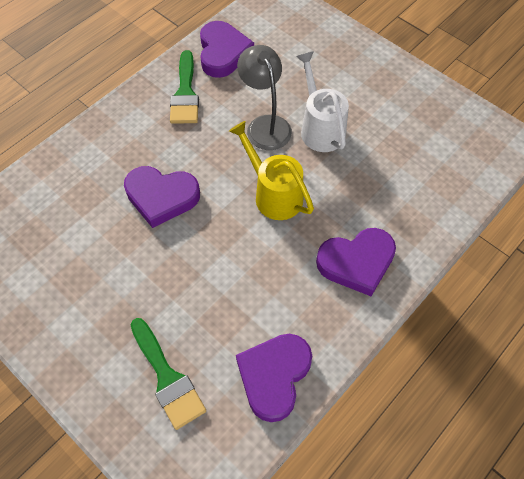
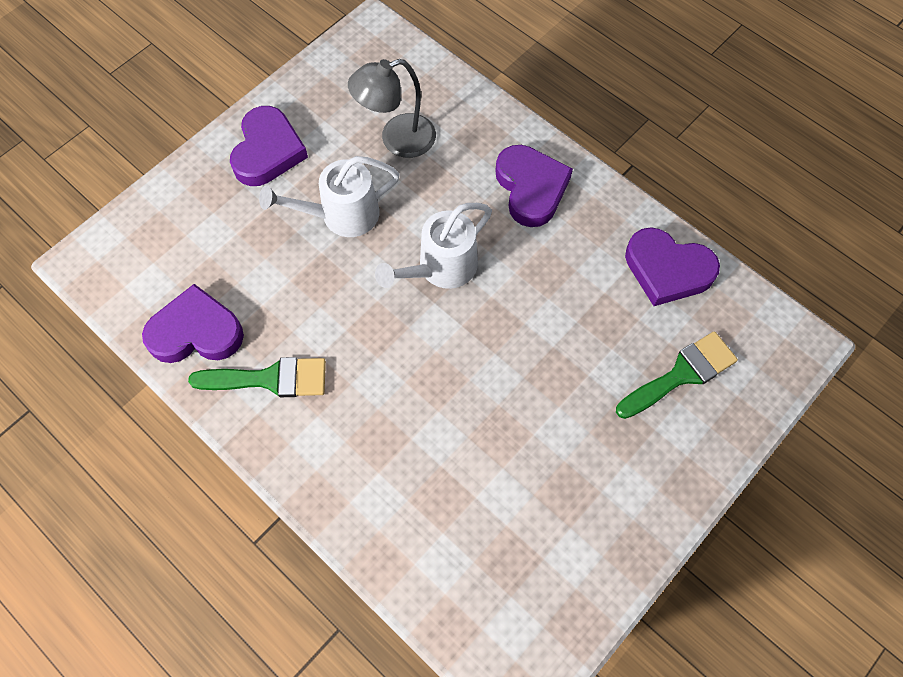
camera: 90 degrees left, 5 degrees up
purple heart [124,166,200,228] -> purple heart moved to [230,106,308,186]
yellow watering can [229,121,314,220] -> white watering can [375,203,492,289]
grey lamp [237,45,292,150] -> grey lamp moved to [348,59,436,158]

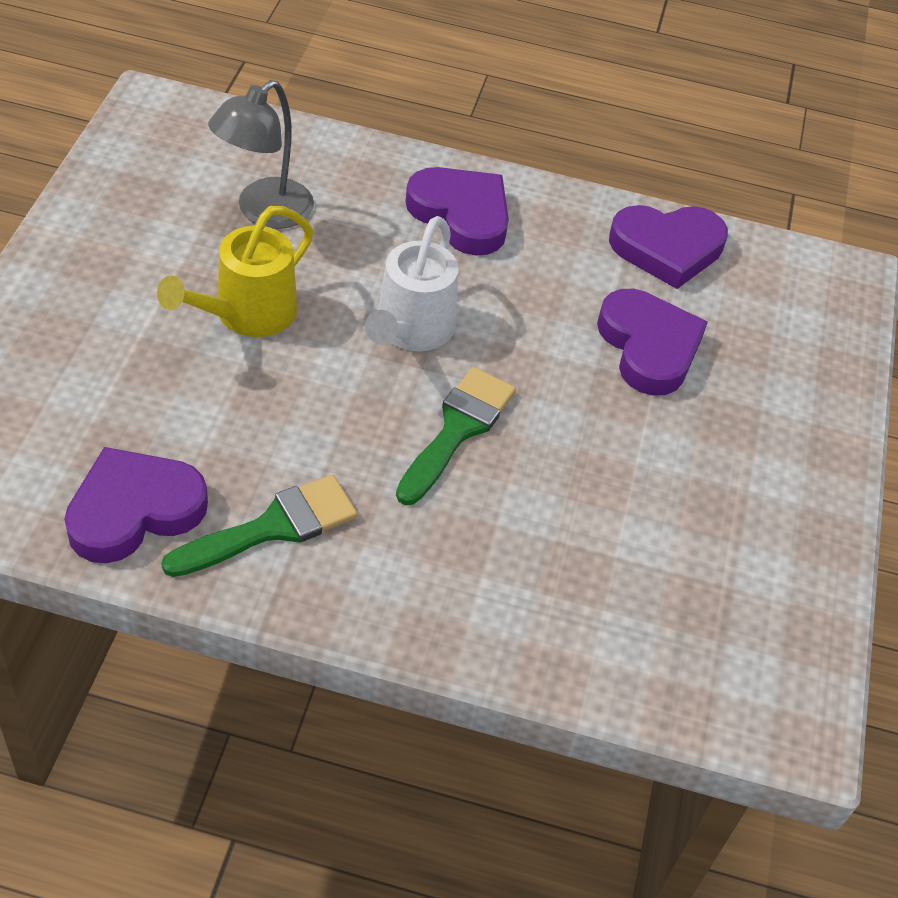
camera: 35 degrees left, 15 degrees down
purple heart [230,106,308,186] -> purple heart moved to [597,289,708,396]
white watering can [259,156,400,237] -> yellow watering can [157,206,313,337]
green brush [616,331,738,419] -> green brush moved to [396,367,516,505]

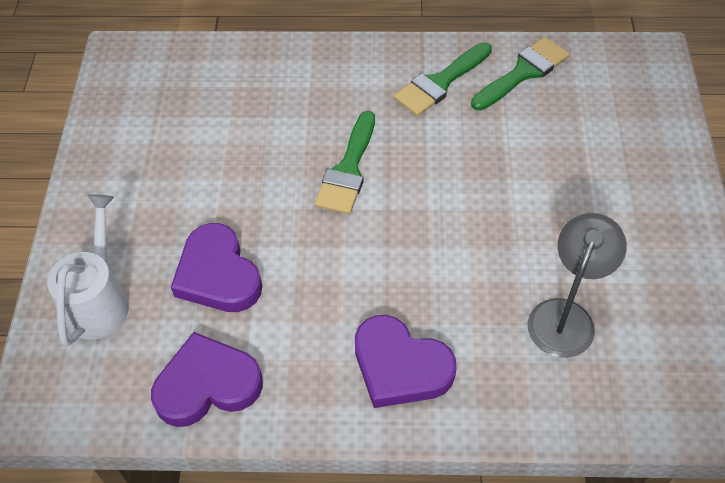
camera: 175 degrees right, 5 degrees up
purple heart [64,447,208,563] -> green brush [471,37,569,111]
yellow watering can [157,206,313,337] -> none
white watering can [365,216,458,351] -> white watering can moved to [47,194,129,346]

